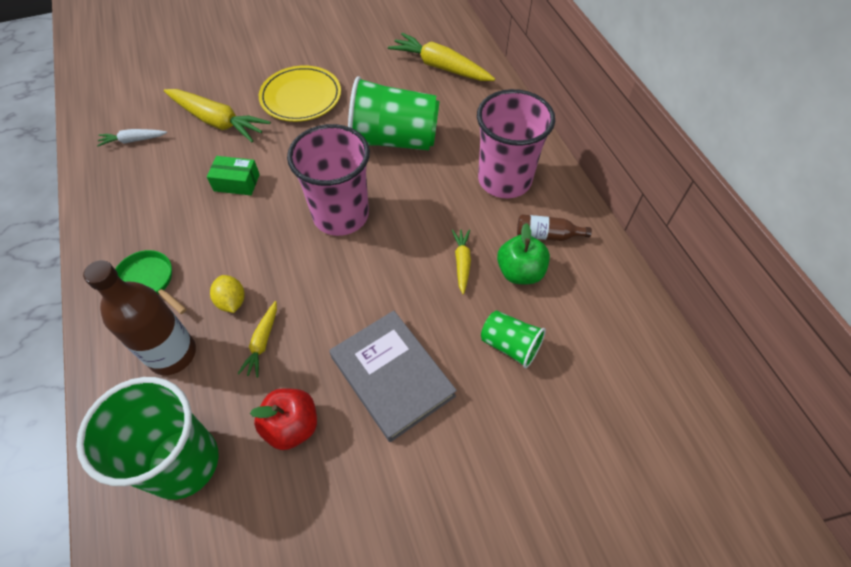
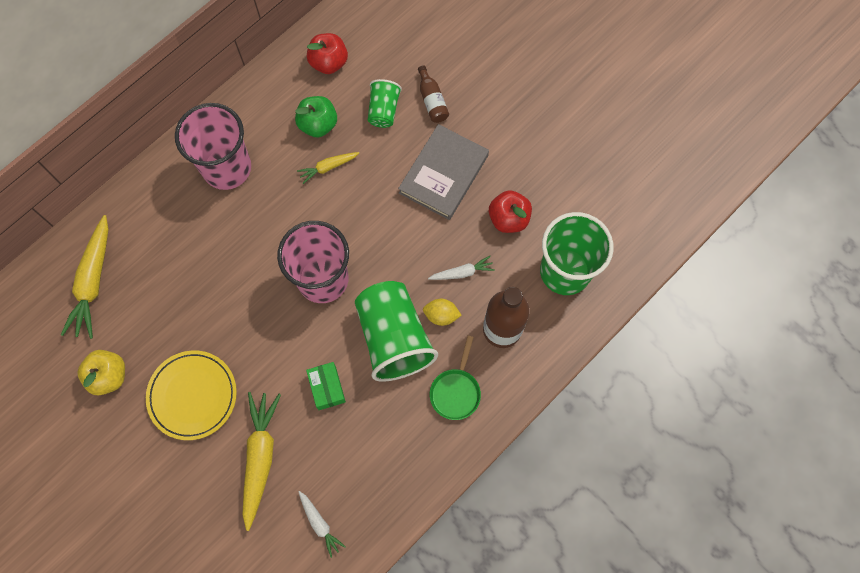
camera: 115 degrees left, 15 degrees up
yellow lemon [210,275,244,313] -> yellow lemon turned 60 degrees clockwise [423,299,462,326]
yellow carrot [238,301,277,378] -> white carrot [428,256,495,280]
green cup [348,76,440,151] -> green cup moved to [355,281,438,382]
brown bottle [517,215,592,241] -> brown bottle moved to [418,65,449,123]
none -> yellow apple [77,350,125,395]
none -> red apple [307,33,348,74]

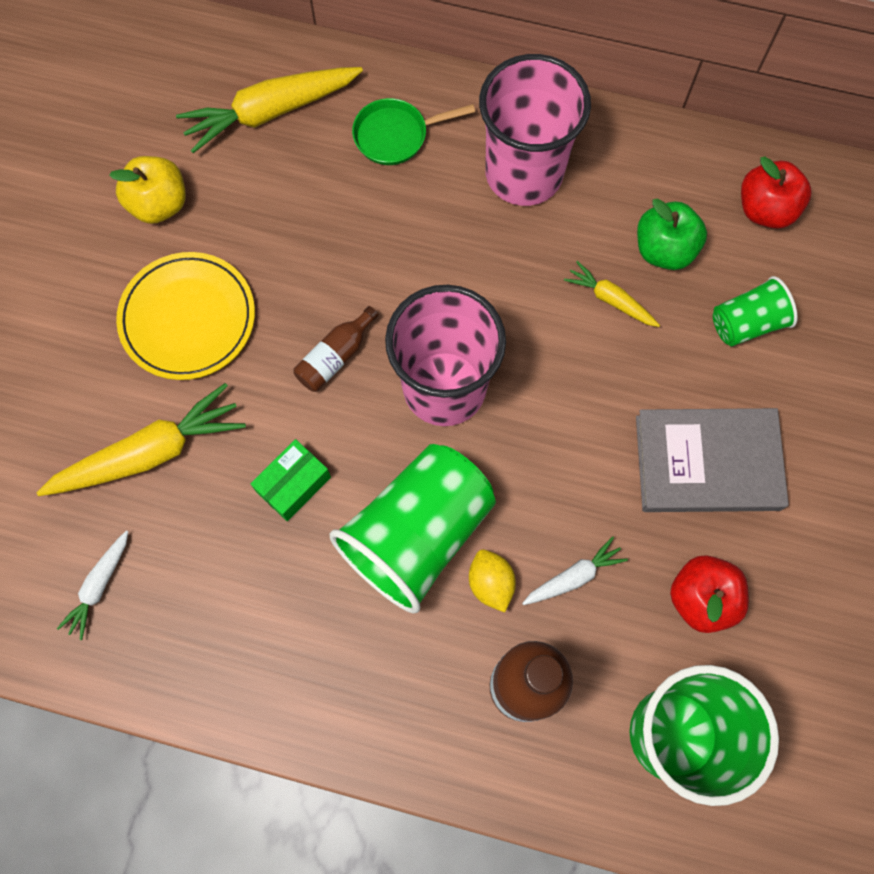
camera: 60 degrees right, 0 degrees up
brown bottle [418,65,449,123] -> brown bottle moved to [294,306,379,392]
white carrot [428,256,495,280] -> white carrot turned 75 degrees counterclockwise [522,536,628,605]
green pan [430,336,481,420] -> green pan moved to [352,98,475,165]

